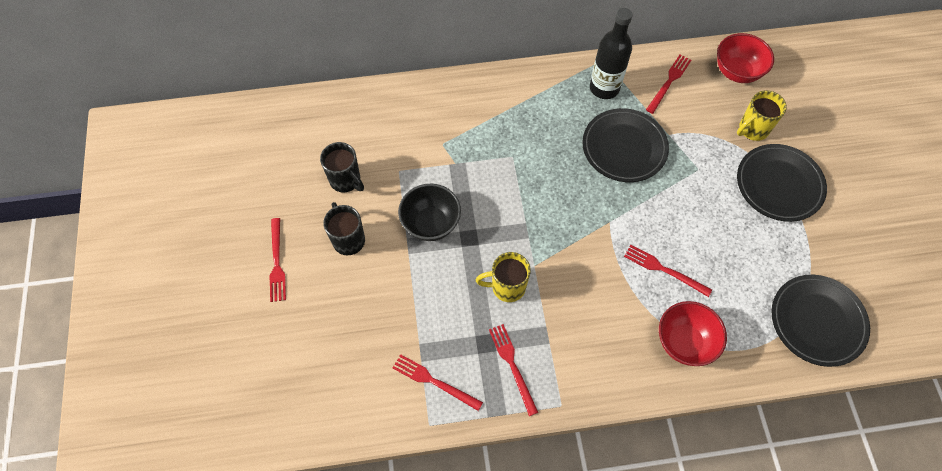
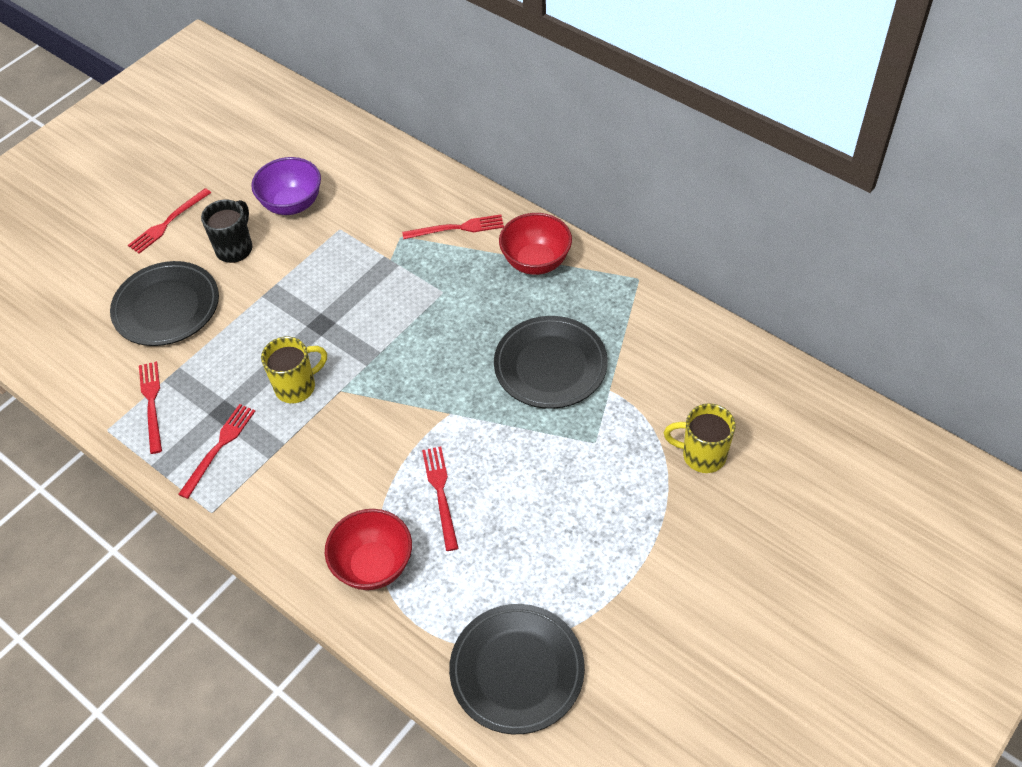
camera: 50 degrees right, 10 degrees down
black mug [320,142,364,192] -> purple bowl [251,157,321,215]
black bowl [398,184,461,241] -> none
yellow mug [476,252,531,302] -> yellow mug turned 105 degrees clockwise [261,337,327,403]
black bottle [590,8,633,99] -> none
red fork [646,55,691,114] -> red fork moved to [402,214,504,239]
red bowl [717,33,774,83] -> red bowl moved to [499,213,572,275]
black plate [737,144,827,222] -> black plate moved to [110,261,219,346]

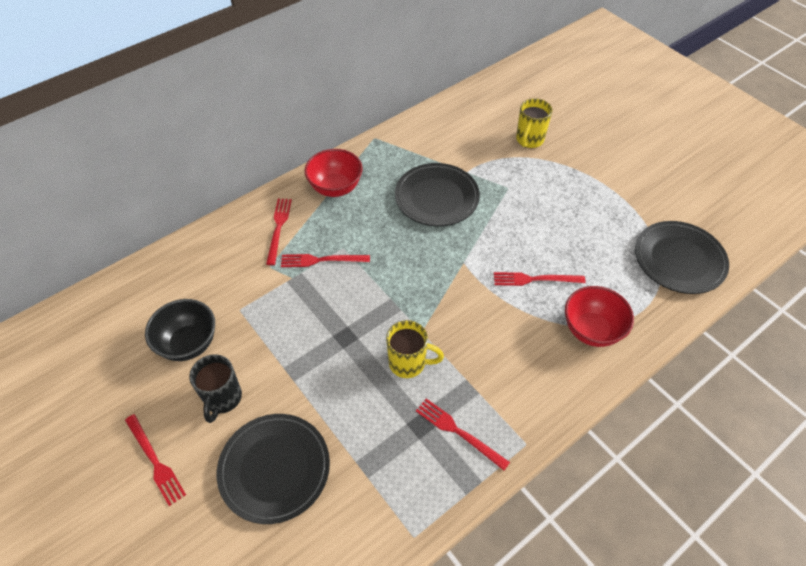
camera: 80 degrees left, 0 degrees up
red fork [139,361,162,454] -> red fork moved to [281,254,370,267]
black mug [201,200,252,263] -> black mug turned 120 degrees counterclockwise [189,354,242,423]
purple bowl [251,157,321,215] -> black bowl [145,299,215,361]
yellow mug [261,337,327,403] -> yellow mug turned 120 degrees clockwise [386,320,444,378]

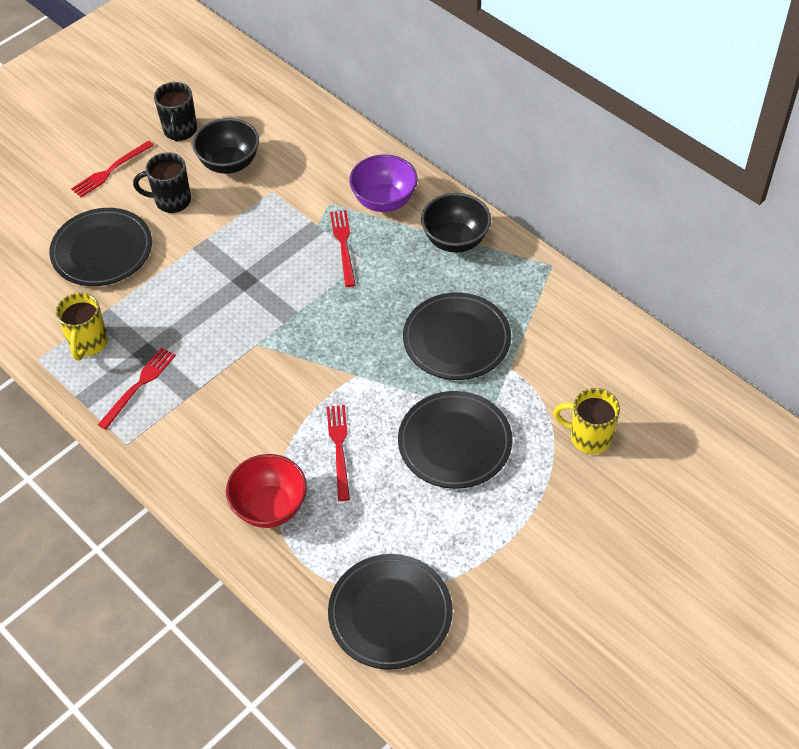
camera: 85 degrees right, 0 degrees up
red fork [266,199,292,265] -> purple bowl [349,154,418,212]
red bowl [305,149,363,197] -> black bowl [421,193,491,253]
yellow mug [386,320,444,378] -> yellow mug moved to [56,293,108,361]
none -> black mug [154,82,197,142]
none -> black plate [398,391,513,489]

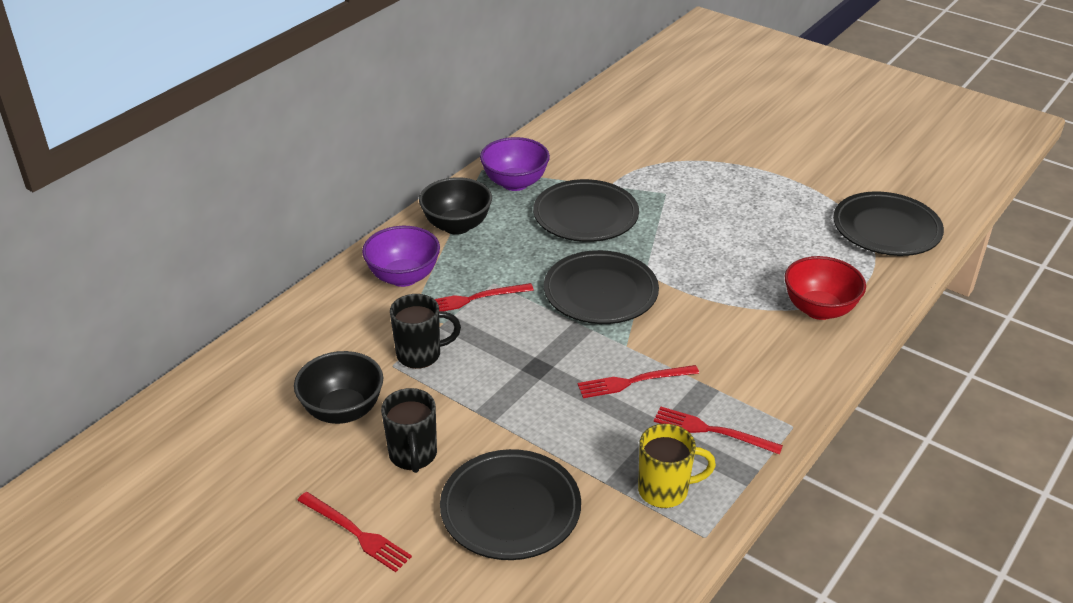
camera: 100 degrees left, 15 degrees down
black mug [154,82,197,142] -> black mug moved to [390,294,461,369]
red fork [327,405,350,501] -> red fork moved to [578,365,699,398]
black plate [398,391,513,489] -> black plate moved to [544,250,659,324]
yellow mug [553,388,620,454] -> none
none -> purple bowl [480,137,550,191]

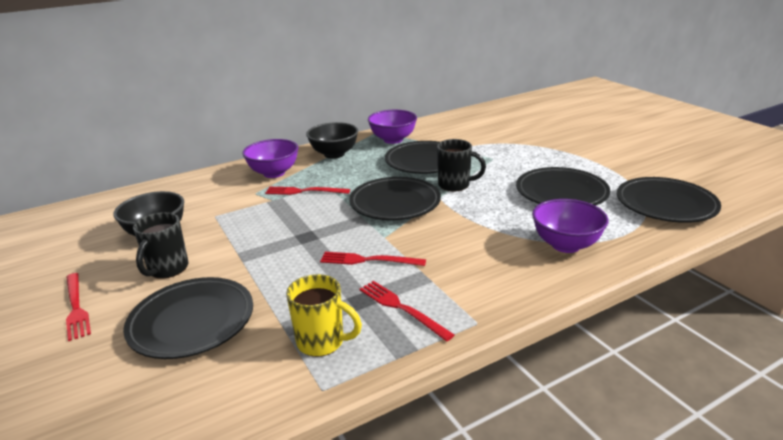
camera: 25 degrees right, 10 degrees down
black mug [390,294,461,369] -> black mug moved to [437,139,486,191]
red bowl [785,256,866,320] -> purple bowl [532,199,609,253]
none -> black plate [516,167,610,206]

